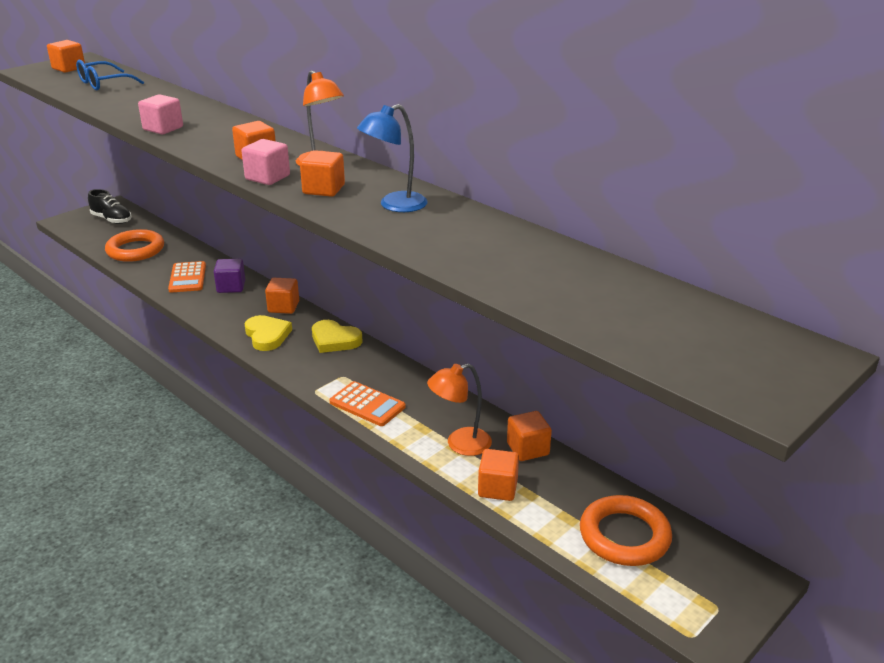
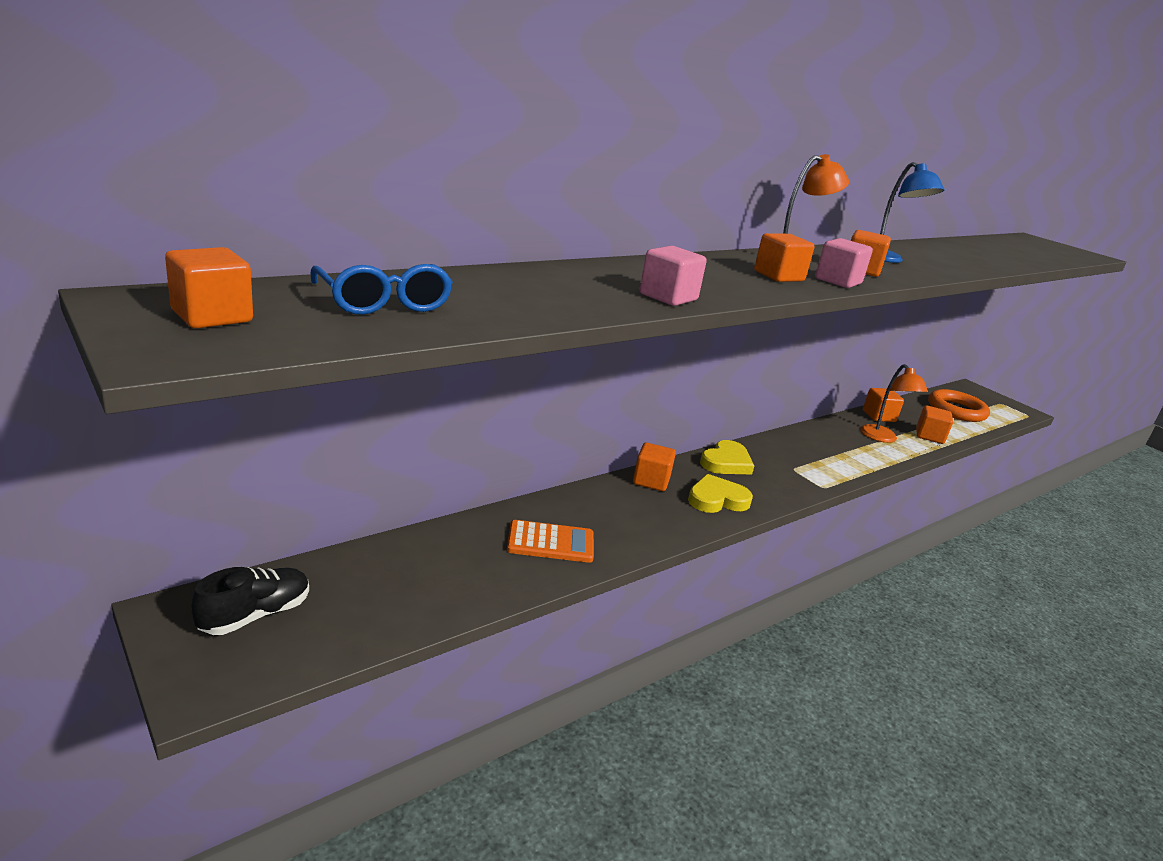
camera: 85 degrees left, 5 degrees down
orange ring [105,229,164,262] -> none
purple cube [214,259,245,293] -> none
orange calculator [329,381,406,426] -> none

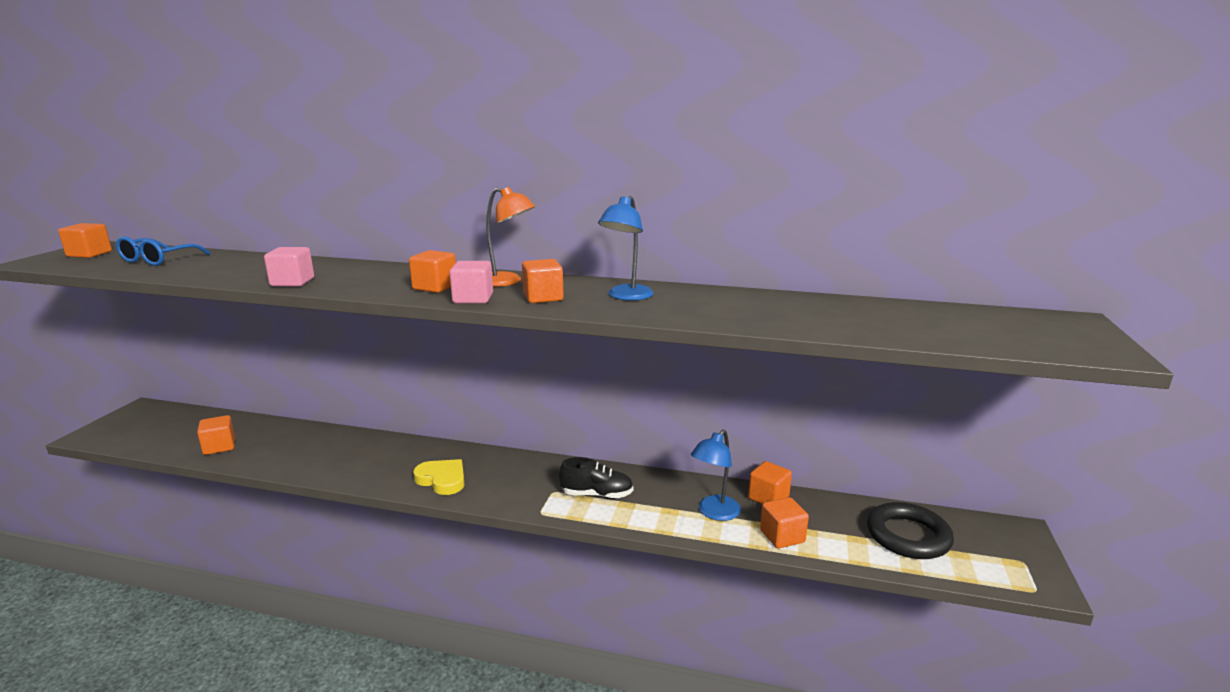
camera: 55 degrees right, 5 degrees down
black shoe [191,567,309,635] -> black shoe moved to [559,457,634,499]
orange calculator [507,520,594,563] -> none
orange cube [633,442,676,491] -> orange cube moved to [197,415,235,455]
yellow heart [700,440,754,474] -> none
orange lamp [860,364,928,443] -> blue lamp [691,429,741,521]
orange ring [928,389,990,422] -> black ring [867,502,954,559]

